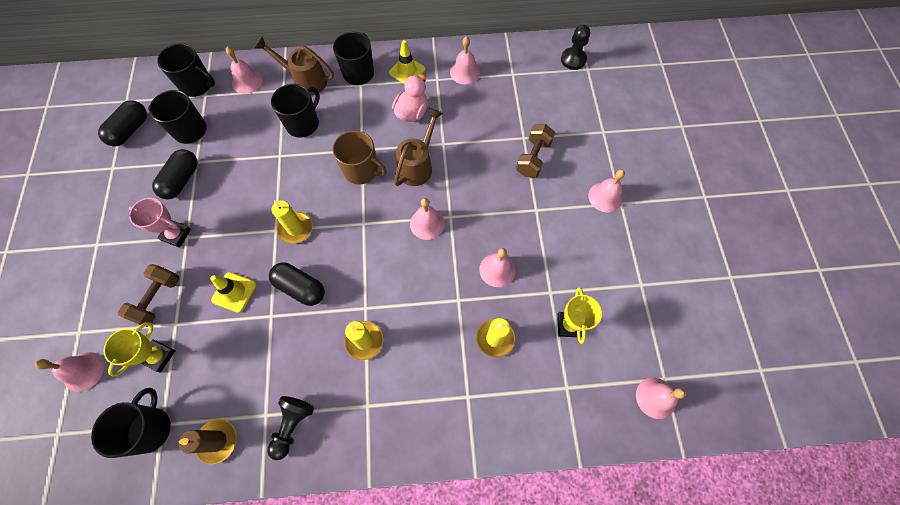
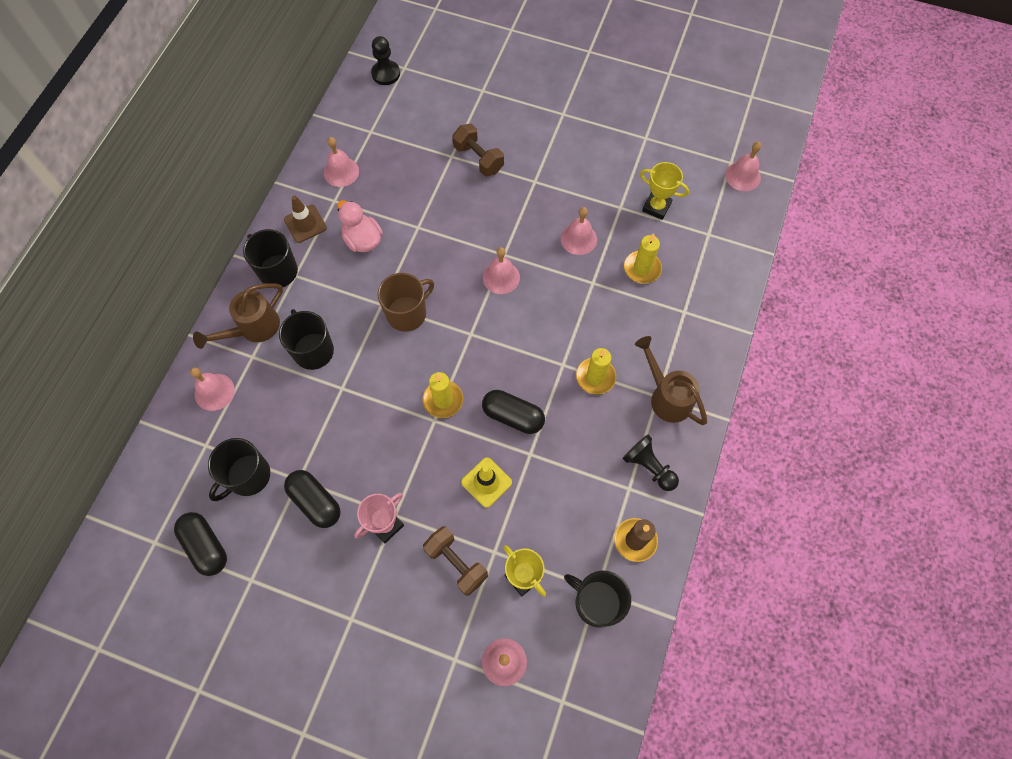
camera: 65 degrees left, 0 degrees up
black mug [157,43,215,97] -> none
black capsule [269,263,325,306] -> black capsule turned 60 degrees clockwise [482,390,545,434]
yellow traffic cone [389,40,425,84] -> brown traffic cone [284,195,327,243]
brown watering can [394,108,443,186] -> brown watering can moved to [635,336,707,425]
pink bell [588,169,625,212] -> none

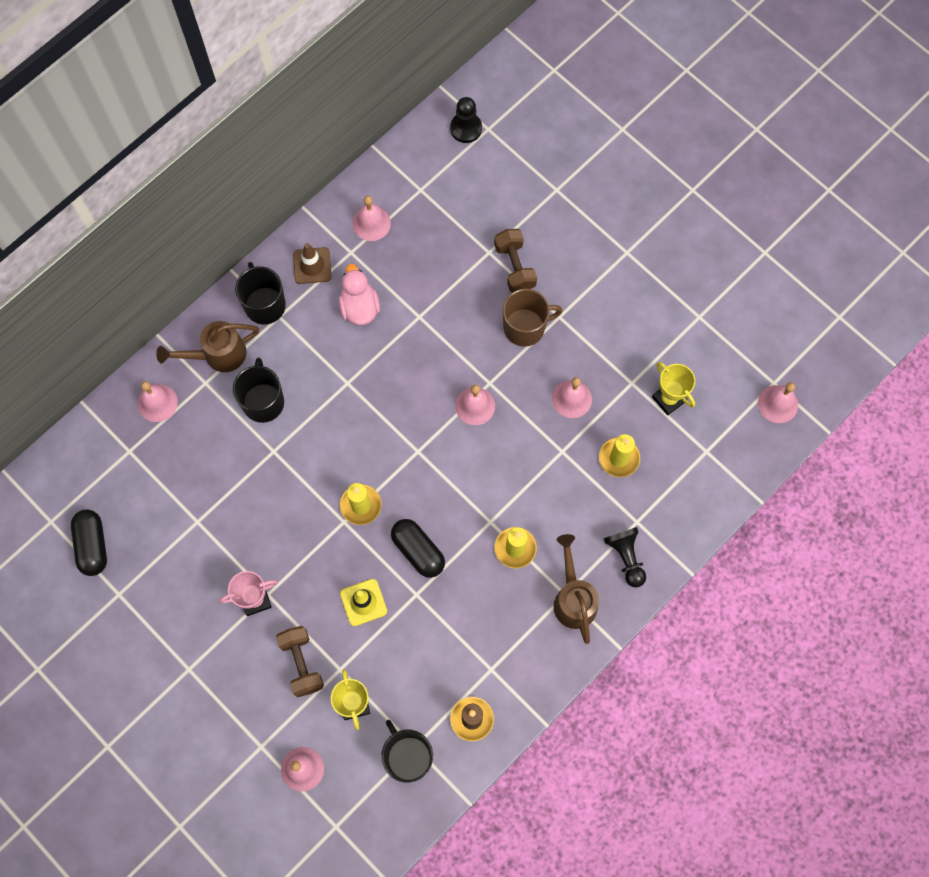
camera: 25 degrees right, 5 degrees up
black mug [208,438,270,501] -> none
black capsule [284,470,341,528] -> none
brown mug [378,273,434,332] -> brown mug moved to [503,289,563,347]
black pawn [622,435,679,491] -> black pawn moved to [603,527,646,588]

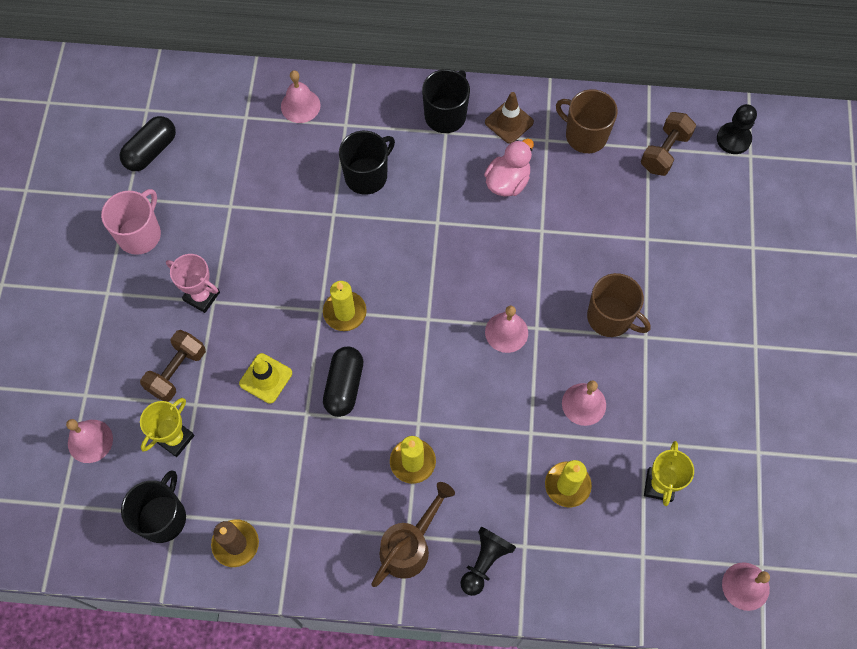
camera: 50 degrees right, 5 degrees down
brown watering can [156,321,259,372] -> none
pink bell [352,196,391,241] -> brown mug [556,89,618,153]
brown dumbbell [494,229,537,293] -> brown dumbbell moved to [641,112,696,176]
none -> pink mug [101,189,161,255]

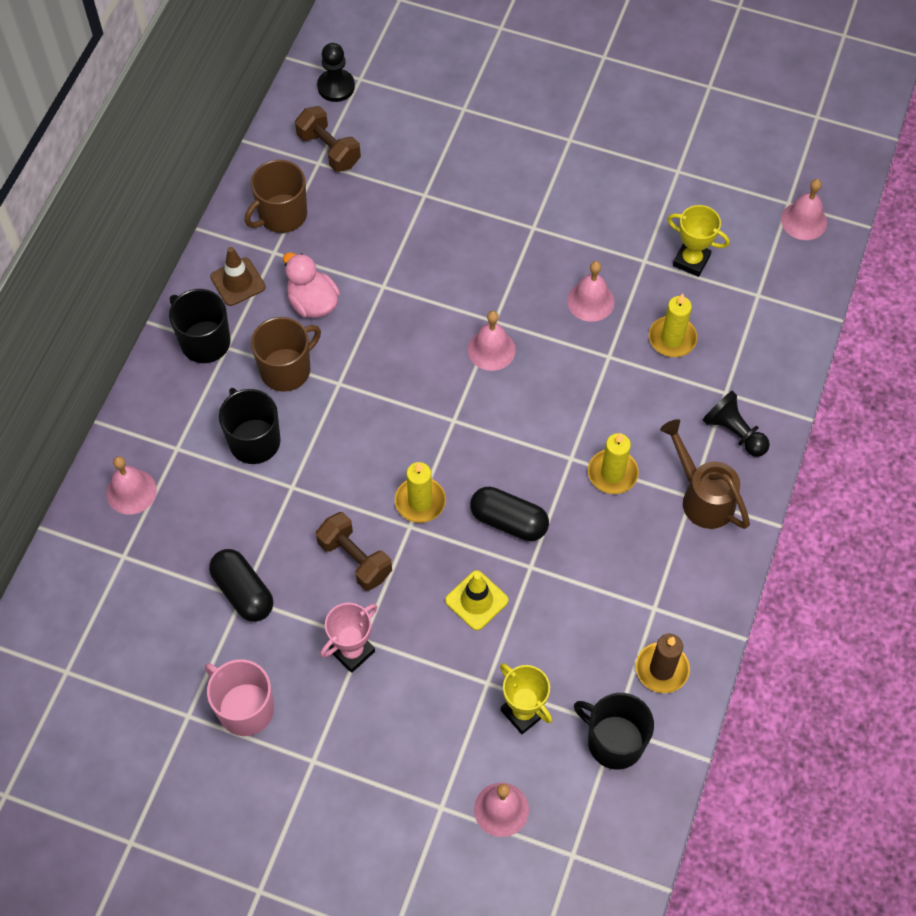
camera: 75 degrees left, 5 degrees down
black capsule [120,116,176,171] -> black capsule moved to [209,549,273,622]
brown dumbbell [140,330,206,402] -> brown dumbbell moved to [316,512,392,591]
brown mug [587,273,651,337] -> brown mug moved to [251,317,321,392]

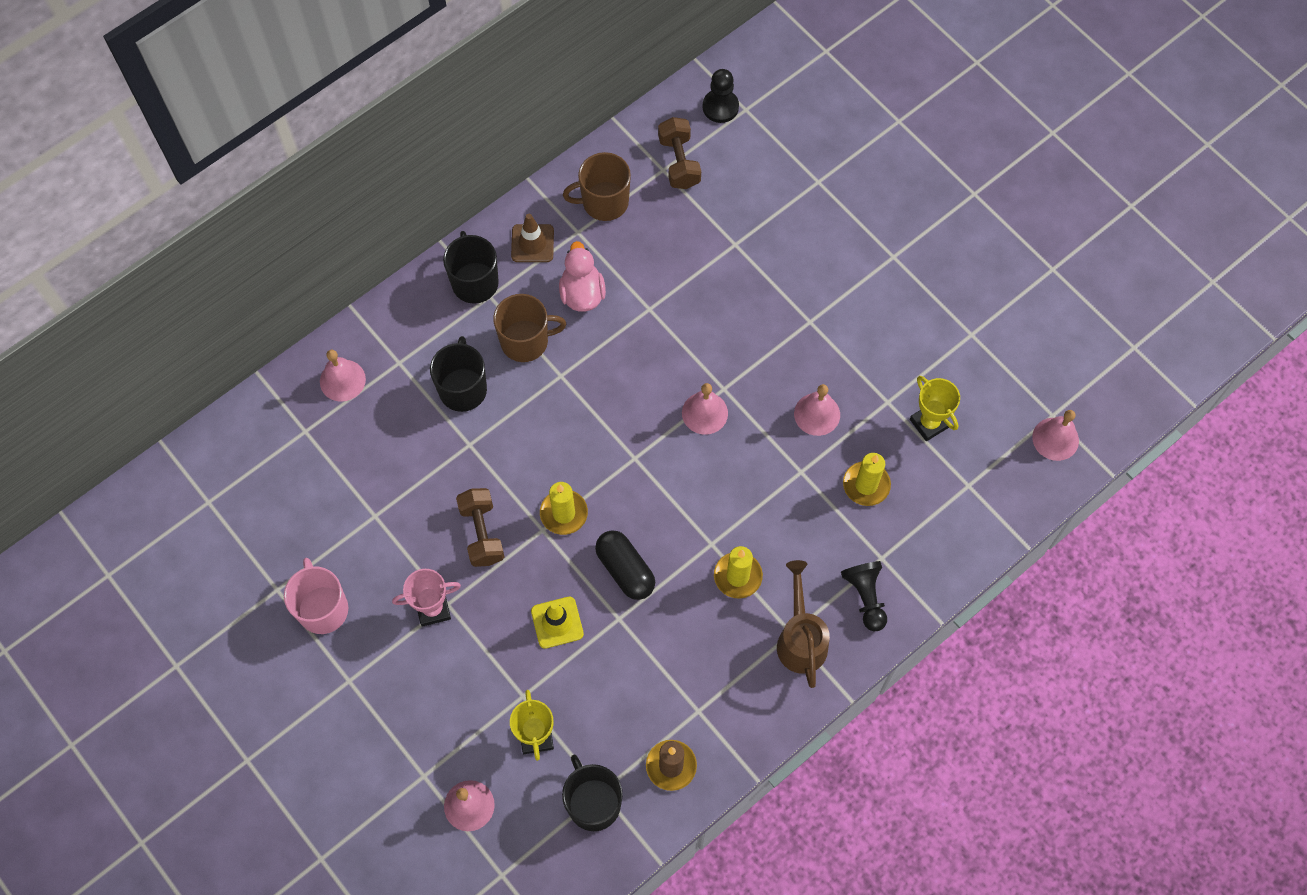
camera: 30 degrees right, 5 degrees up
black capsule [209,549,273,622] -> none

